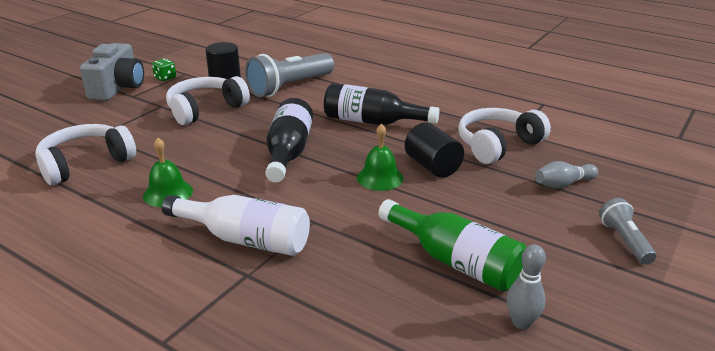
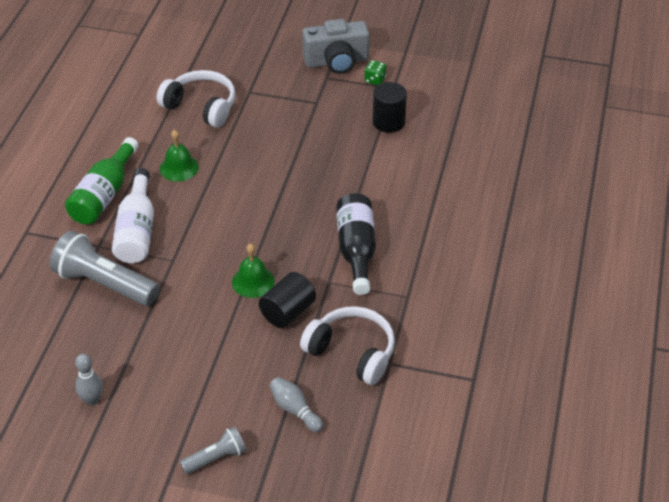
camera: 70 degrees right, 15 degrees up
white headphones [166,76,250,125] -> none
grey flashlight [245,53,334,97] -> grey flashlight moved to [49,231,159,306]
black bottle [265,98,313,182] -> none
green bottle [379,199,526,292] -> green bottle moved to [65,137,139,225]

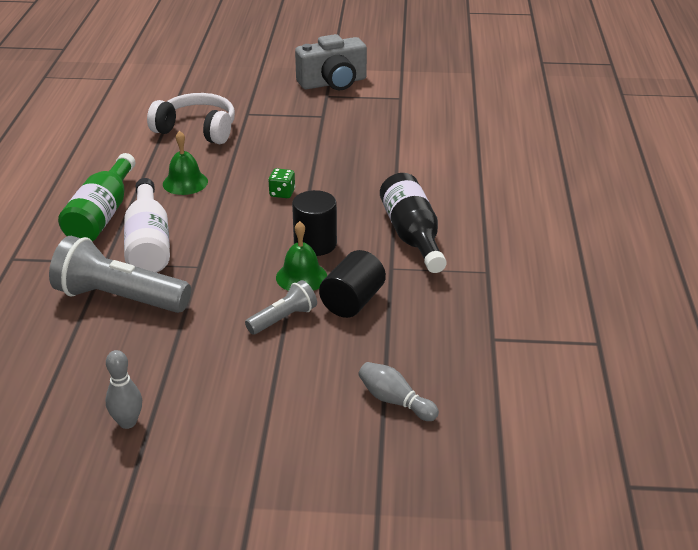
camera: 10 degrees left, 10 degrees down
grey flashlight [180,427,246,474] -> grey flashlight moved to [245,280,317,335]
white headphones [300,306,395,385] -> none
green dice [364,60,386,85] -> green dice moved to [268,168,295,198]
black cylinder [373,82,407,133] -> black cylinder moved to [292,190,337,256]

